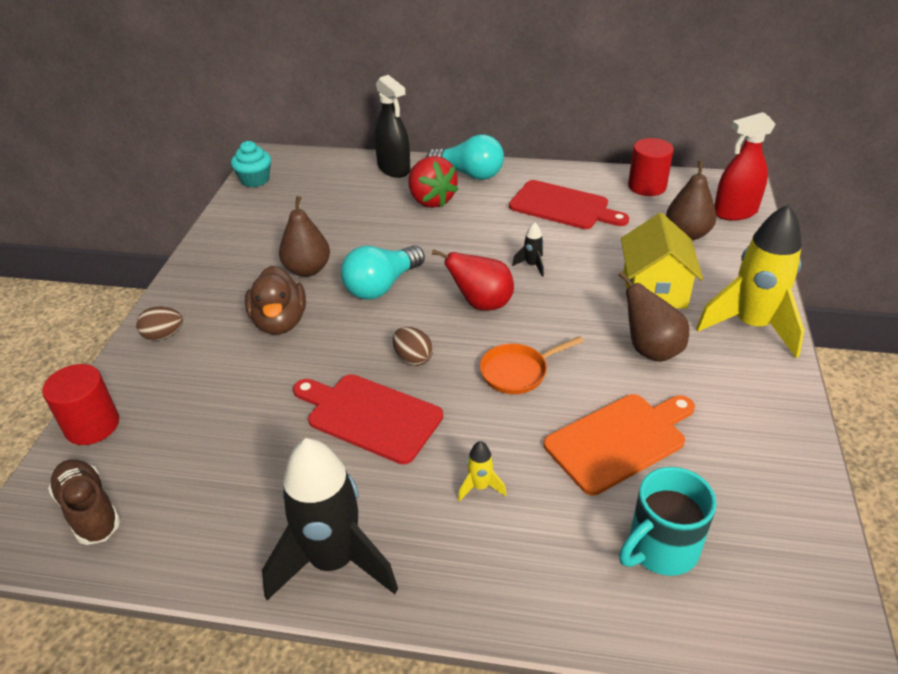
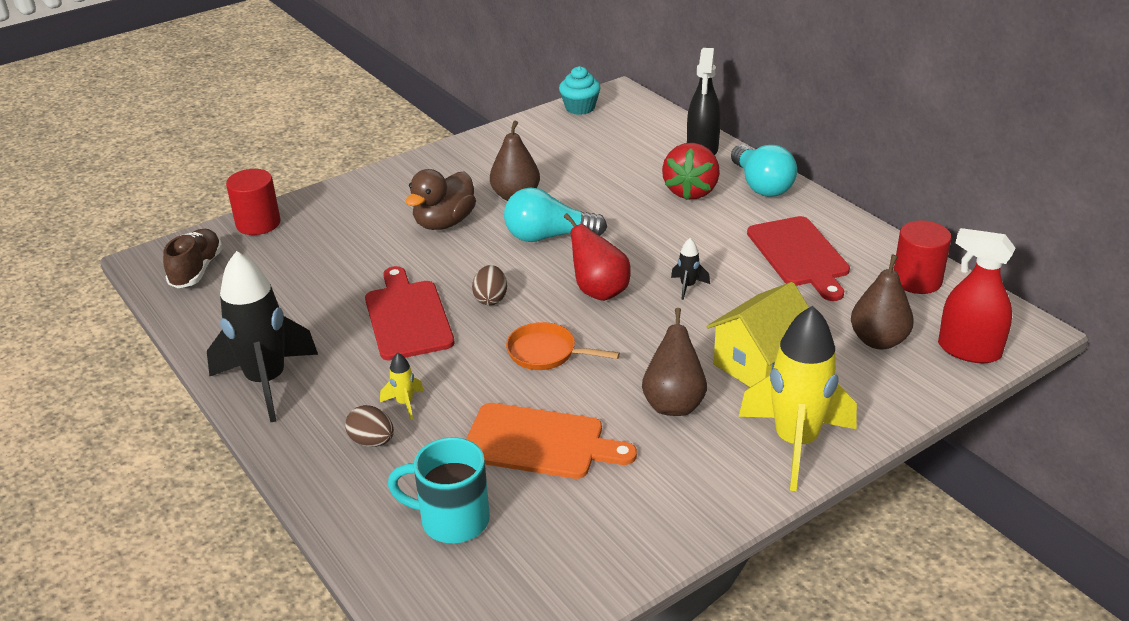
camera: 45 degrees right, 5 degrees down
brown egg [136,307,183,340] -> brown egg moved to [345,405,394,447]

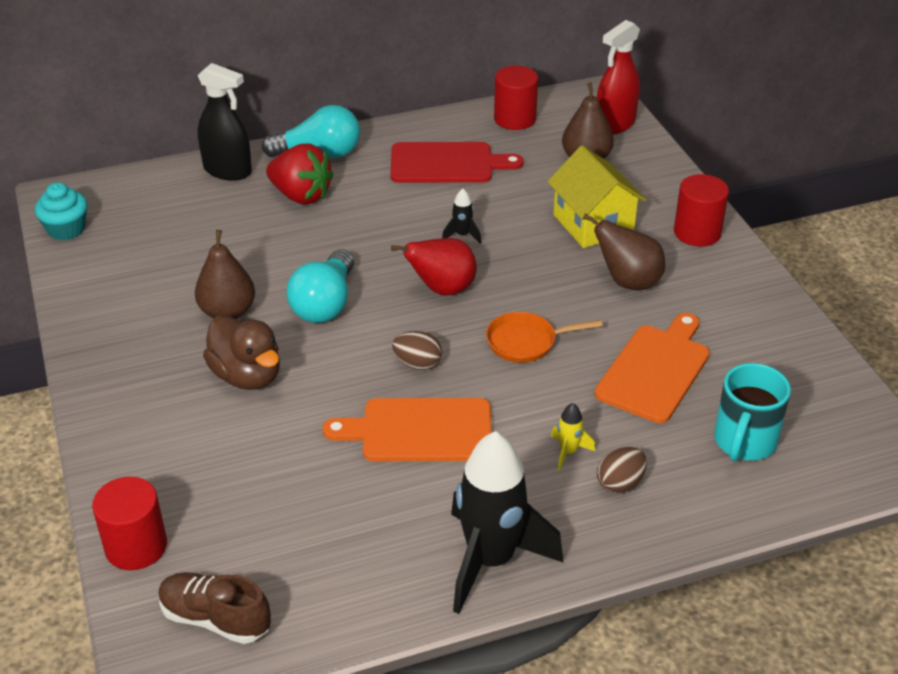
camera: 75 degrees left, 5 degrees up
red cutting board [365,266,454,361] -> orange cutting board [322,398,492,461]
orange pan [506,322,620,370] -> orange pan turned 45 degrees clockwise [486,312,603,363]
yellow rocket [739,306,857,491] -> red cylinder [674,174,729,246]

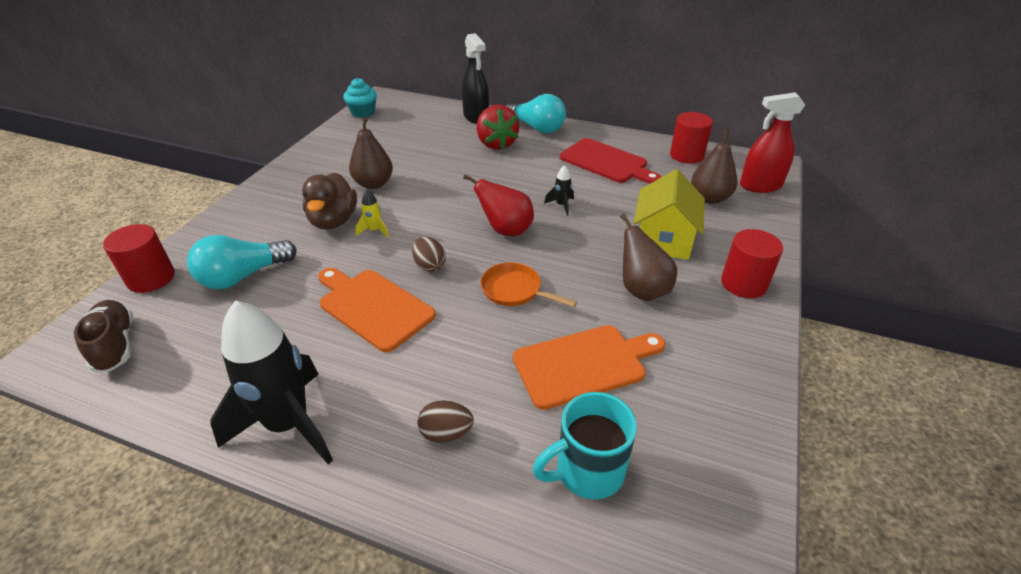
camera: 40 degrees right, 0 degrees up
turquoise light bulb [286,249,354,323] -> turquoise light bulb moved to [187,235,297,289]
yellow rocket [551,403,595,471] -> yellow rocket moved to [356,190,389,238]

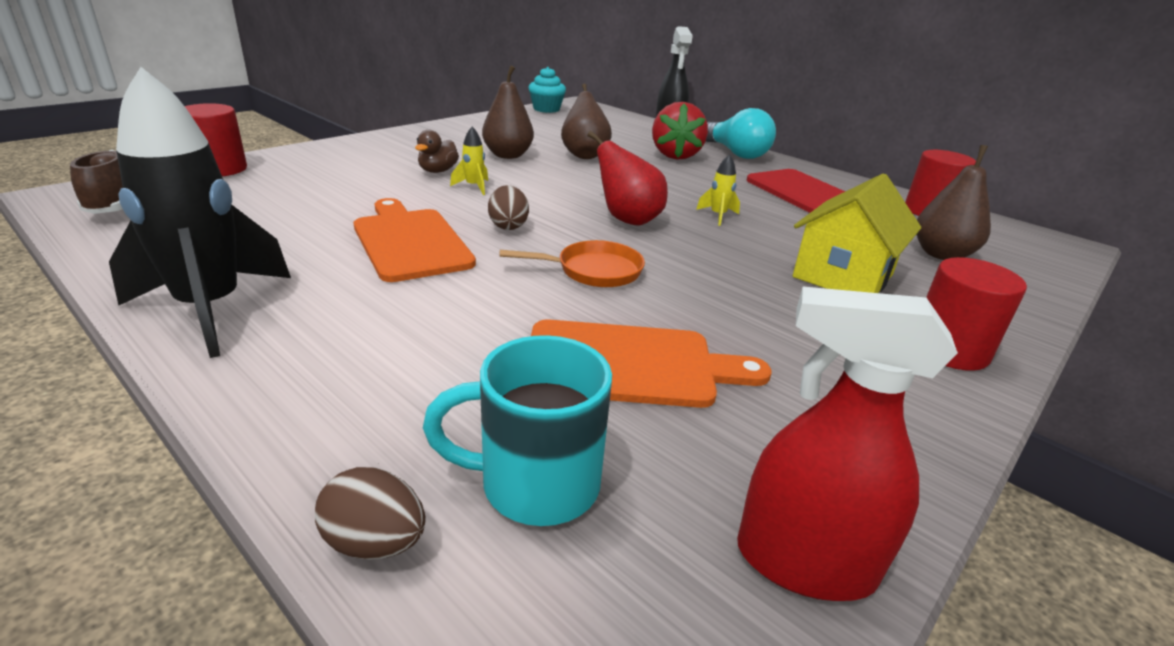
camera: 20 degrees right, 10 degrees down
turquoise light bulb [187,235,297,289] -> none
brown duck [302,172,357,230] -> brown duck [415,130,459,173], size x0.60
brown egg [418,400,474,443] -> brown egg moved to [315,467,426,560]
orange pan [481,262,577,307] -> orange pan turned 120 degrees clockwise [500,240,645,287]
black rocket [544,165,574,216] -> yellow rocket [696,154,740,226]
brown pear [620,213,677,301] -> brown pear moved to [561,83,612,159]
red spray bottle [740,92,805,193] -> red spray bottle moved to [737,287,958,601]

